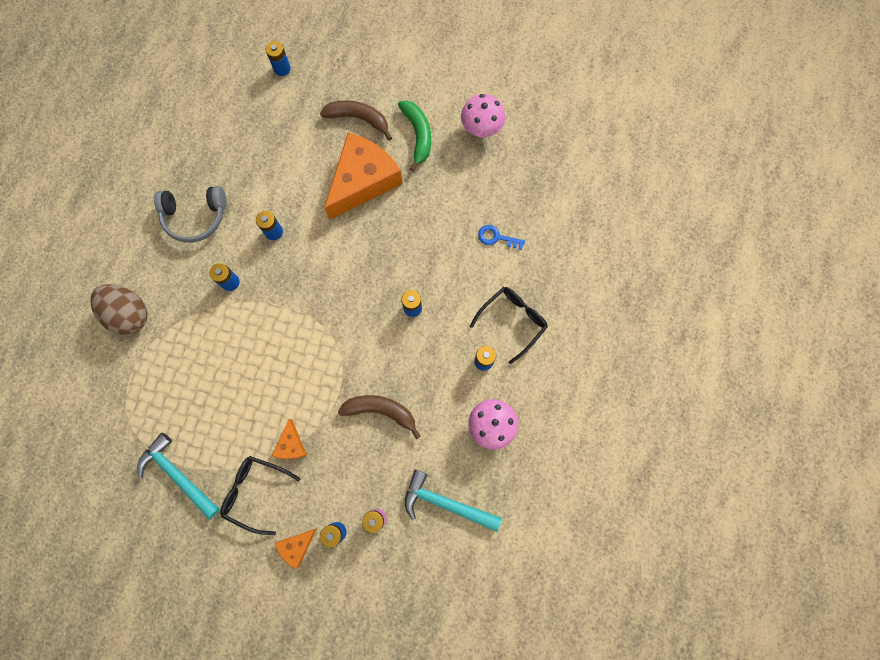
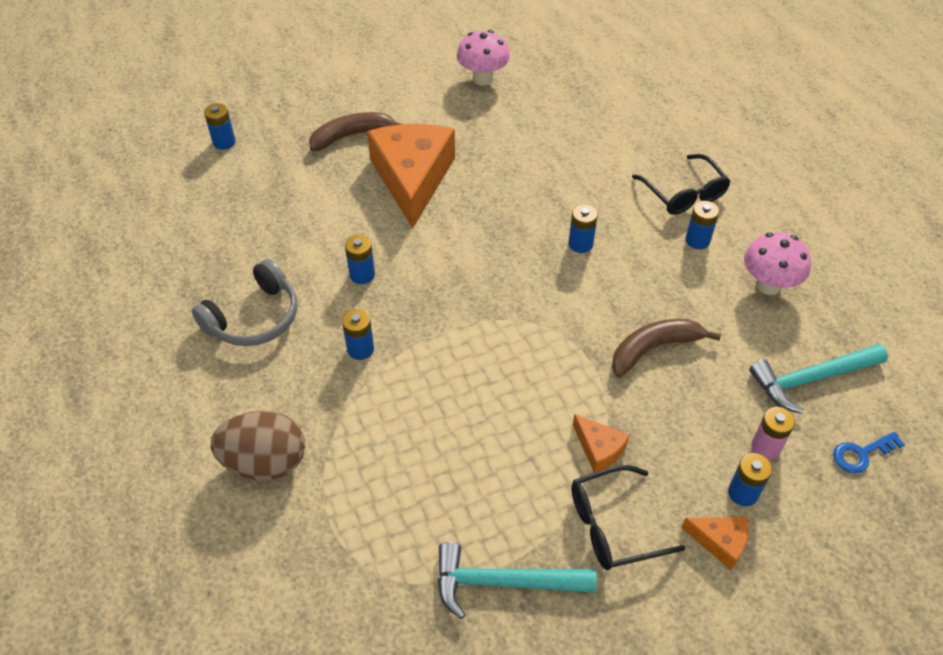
camera: 40 degrees left, 25 degrees down
orange cheese [275,528,317,569] -> orange cheese turned 75 degrees counterclockwise [681,517,749,570]
green banana [398,100,431,171] -> none
black glasses [470,287,548,364] -> black glasses turned 150 degrees clockwise [632,154,731,215]
blue key [478,225,525,250] -> blue key moved to [833,431,905,473]

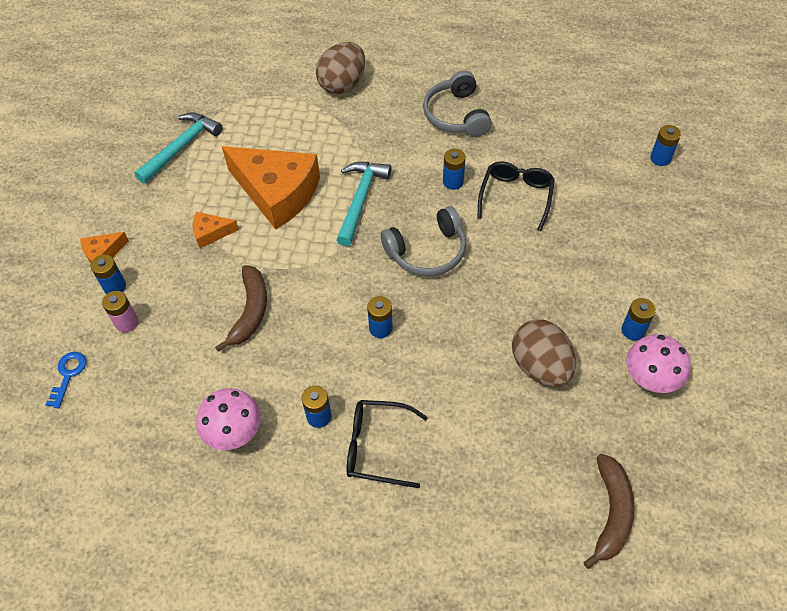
camera: 125 degrees right, 5 degrees up
brown banana [309,112,401,151] -> brown banana moved to [583,454,635,569]
blue battery [342,309,374,360] -> blue battery moved to [622,298,656,340]
orange cheese [367,124,455,228] -> orange cheese moved to [222,146,320,230]
black glasses [571,465,685,570] -> black glasses moved to [477,161,555,231]
turquoise hammer [749,344,888,414] -> turquoise hammer moved to [336,162,391,246]
none -> grey headphones [381,206,466,276]
none -> brown egg [512,319,576,387]

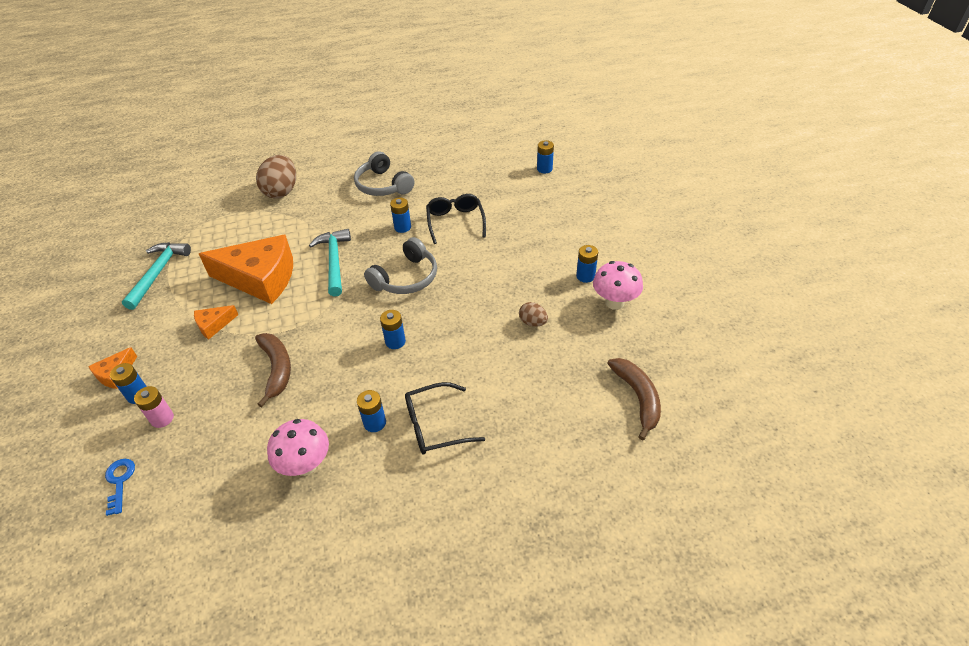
camera: 25 degrees left, 10 degrees down
brown egg [512,319,576,387] -> brown egg [519,302,548,326], size x0.51

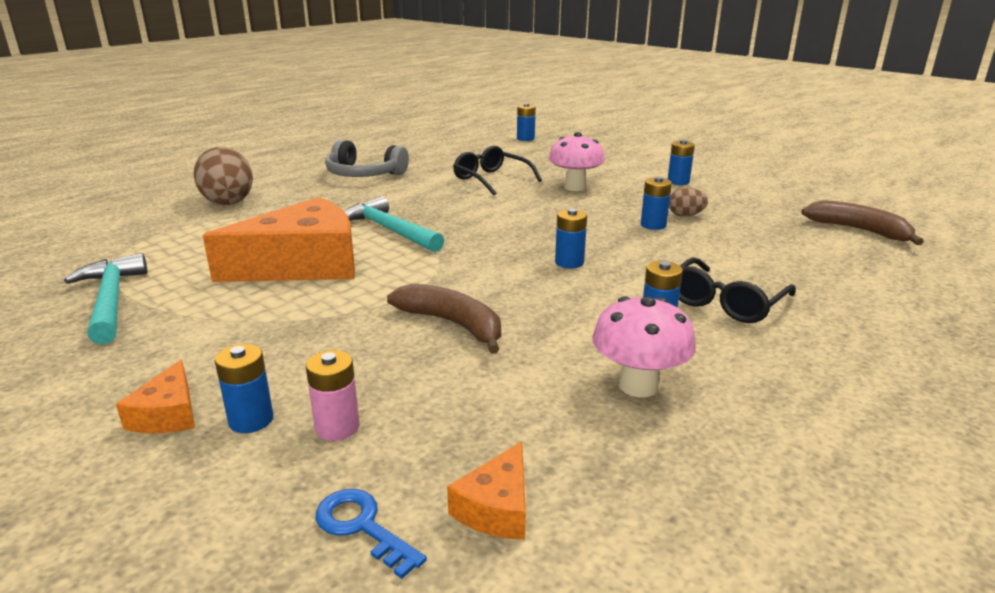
camera: 35 degrees left, 20 degrees down
orange cheese [194,305,238,340] -> orange cheese moved to [447,441,526,540]
grey headphones [364,237,437,294] -> none
blue battery [390,198,411,233] -> blue battery moved to [641,177,672,230]
pink mushroom [593,261,643,310] -> pink mushroom moved to [548,132,605,191]

